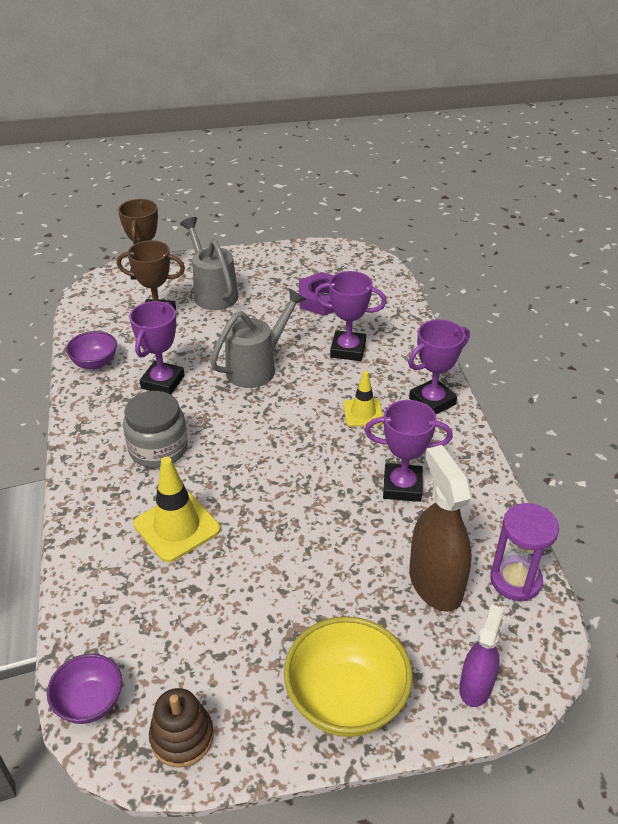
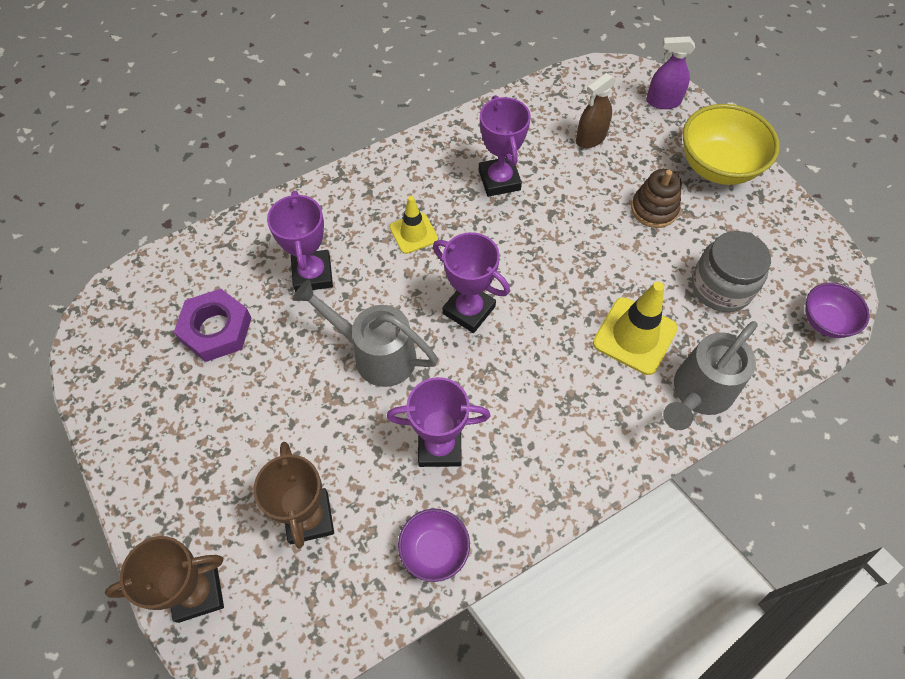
camera: 110 degrees left, 20 degrees up
grey jar [123,391,188,468] -> grey jar moved to [691,231,771,312]
brown stacking toy [149,688,214,768] -> brown stacking toy moved to [631,169,682,228]
grey watering can [180,217,239,310] -> grey watering can moved to [663,321,758,430]
purple trophy [408,319,470,414] -> purple trophy moved to [433,232,510,333]
brown spray bottle [409,445,472,612] -> brown spray bottle [576,73,616,148], size x0.60
purple hourglass [490,503,559,601] -> none

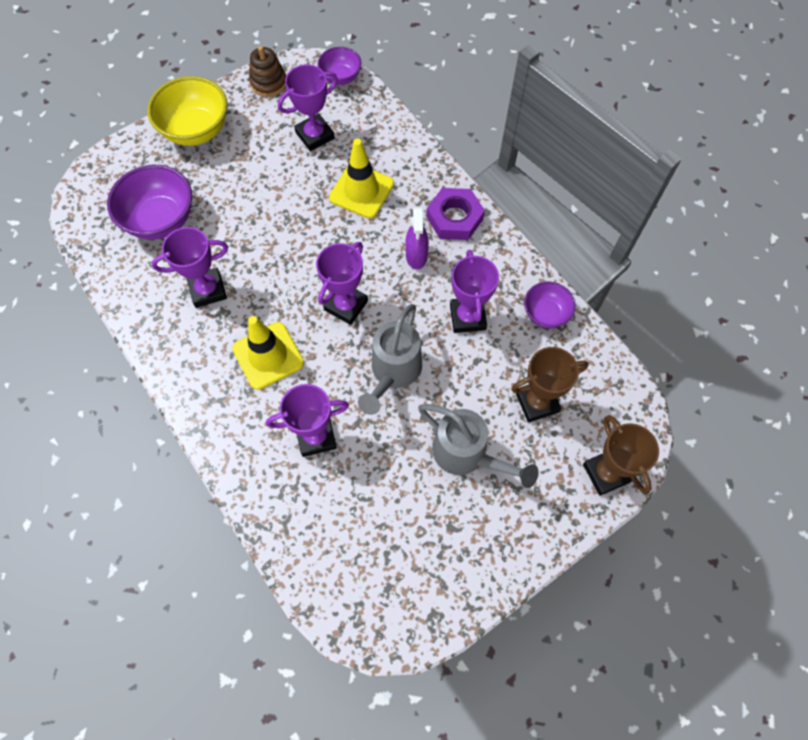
camera: 95 degrees left, 5 degrees up
purple nut [174,289,252,362] -> purple nut moved to [426,188,485,240]
yellow traffic cone [390,196,438,254] -> yellow traffic cone [232,316,304,390], size x1.58
brown spray bottle [576,73,616,148] -> purple bowl [107,165,192,240]
brown stacking toy [631,169,682,228] -> brown stacking toy moved to [249,46,286,97]
purple spray bottle [646,37,695,109] -> purple spray bottle moved to [405,208,429,269]
grey watering can [663,321,758,430] -> grey watering can moved to [418,404,538,488]
grey jar [691,231,771,312] -> purple trophy [278,64,338,151]

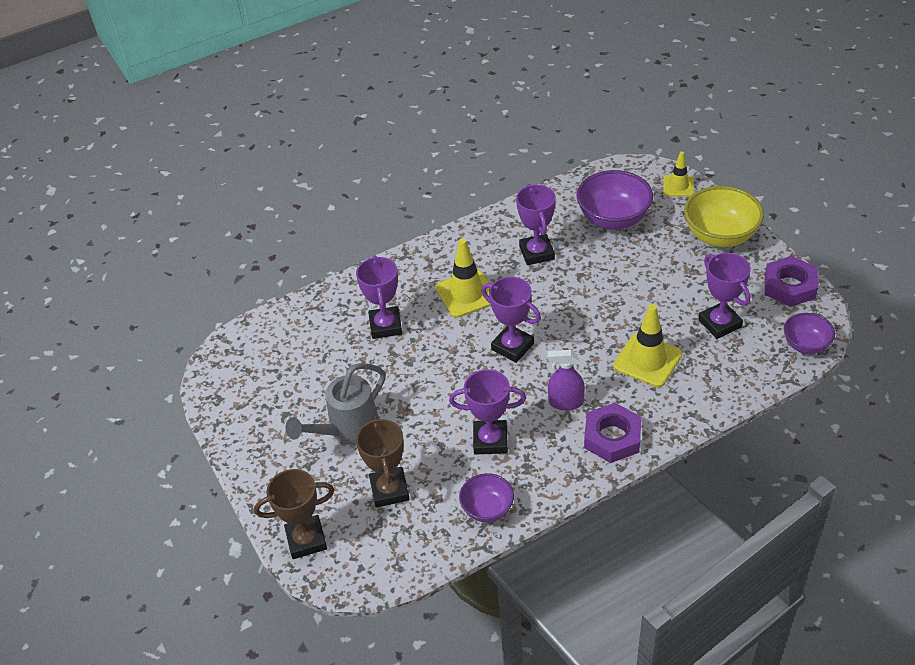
camera: 100 degrees right, 20 degrees down
brown stacking toy [249,46,286,97] -> purple nut [765,256,818,307]
grey watering can [358,304,422,415] -> none
none -> yellow traffic cone [663,151,694,197]

